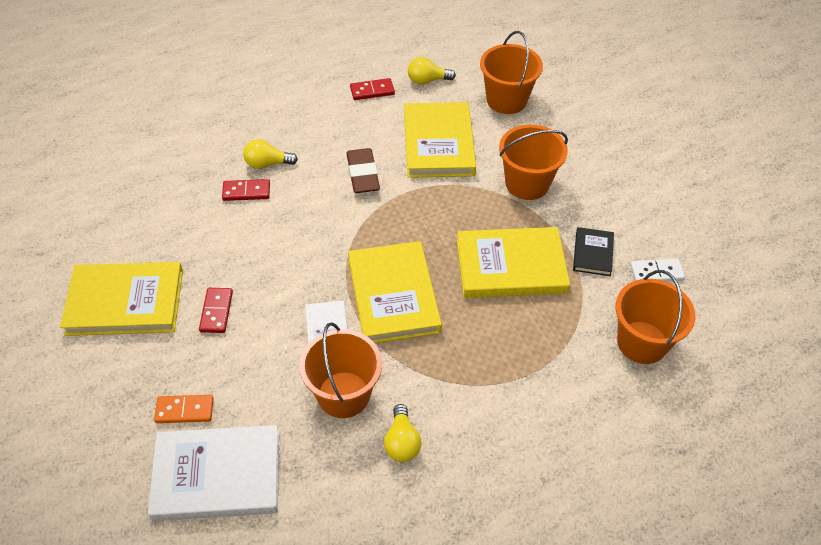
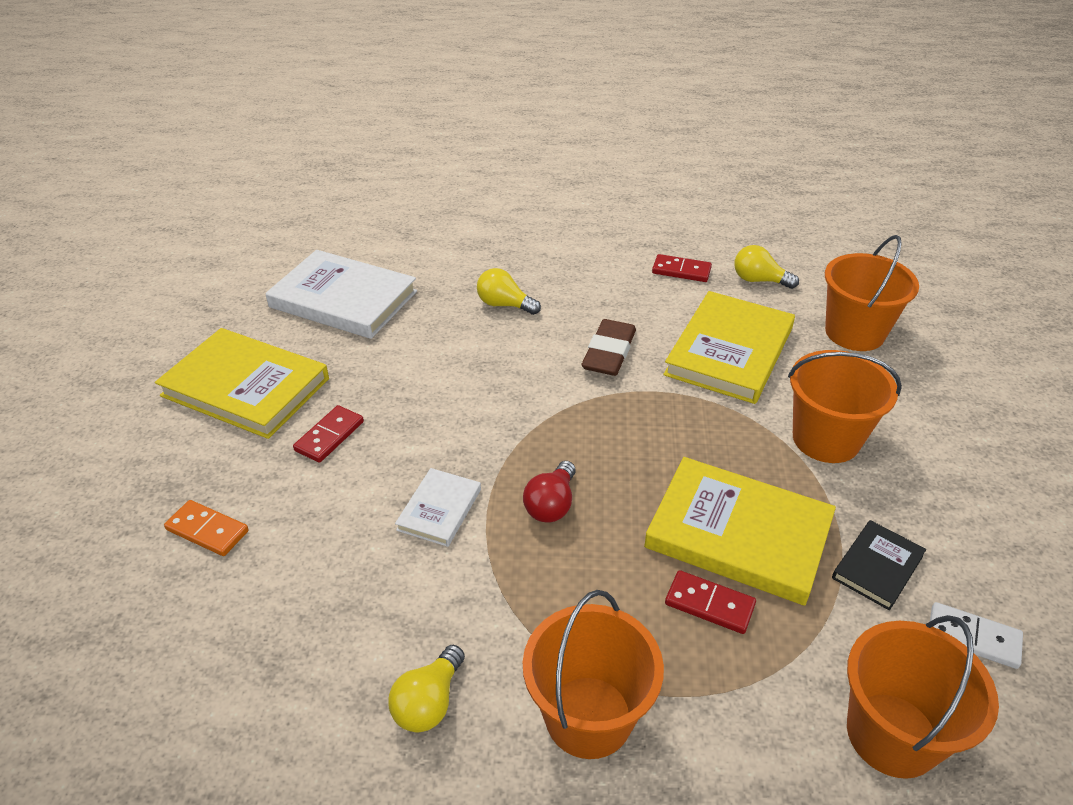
camera: 30 degrees right, 10 degrees down
white book [148,425,279,521] -> white book moved to [265,250,417,339]
red domino [222,179,270,201] -> red domino moved to [665,570,756,634]
orange bucket [299,322,382,418] -> orange bucket moved to [523,590,664,759]
yellow book [348,241,442,343] -> red light bulb [523,461,576,522]

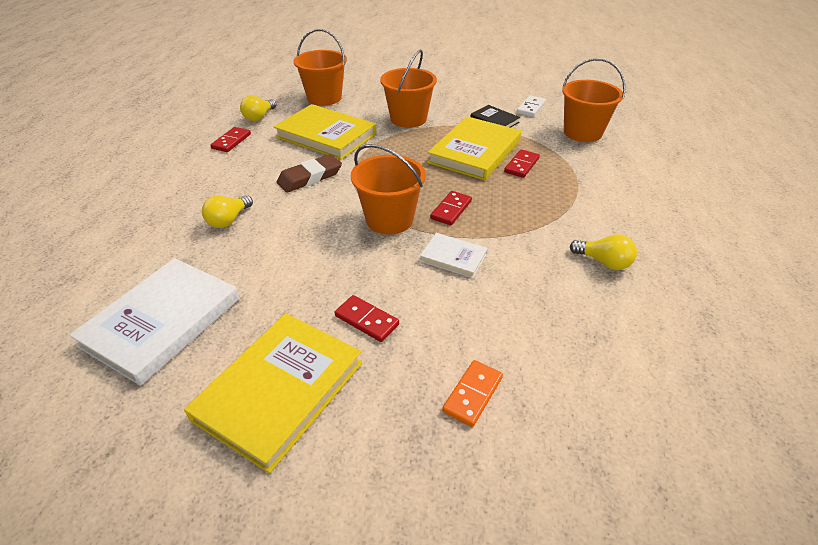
camera: 85 degrees left, 0 degrees up
red light bulb [523,461,576,522] -> red domino [430,191,472,225]
orange bucket [523,590,664,759] -> orange bucket moved to [351,144,426,235]
brown eraser [582,319,636,376] -> brown eraser turned 60 degrees counterclockwise [277,154,342,193]

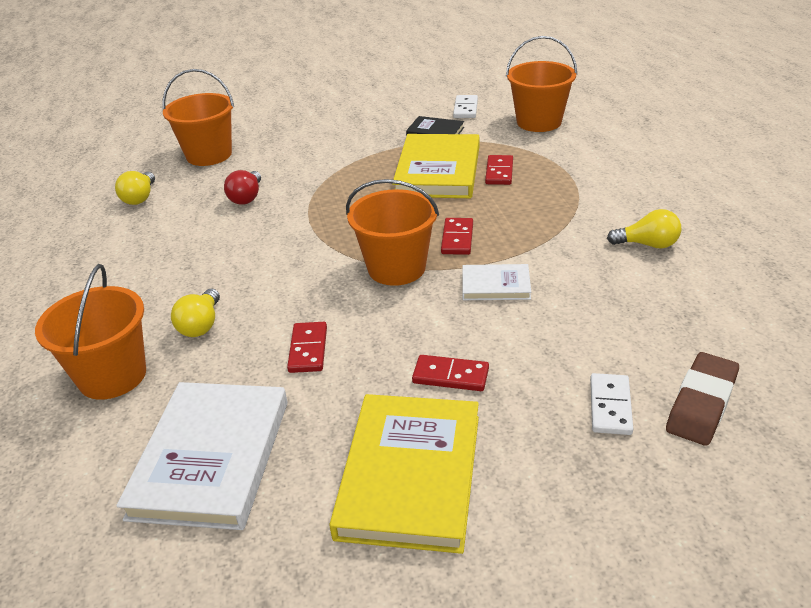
camera: 20 degrees left, 5 degrees down
red domino [210,127,251,152] -> red domino moved to [287,322,327,373]
yellow book [273,104,376,160] -> red light bulb [224,170,261,205]
brown eraser [277,154,342,193] -> brown eraser moved to [666,352,739,446]
orange bucket [380,50,437,128] -> orange bucket moved to [35,264,146,399]
orange domino [442,360,503,427] -> white domino [590,373,633,435]

